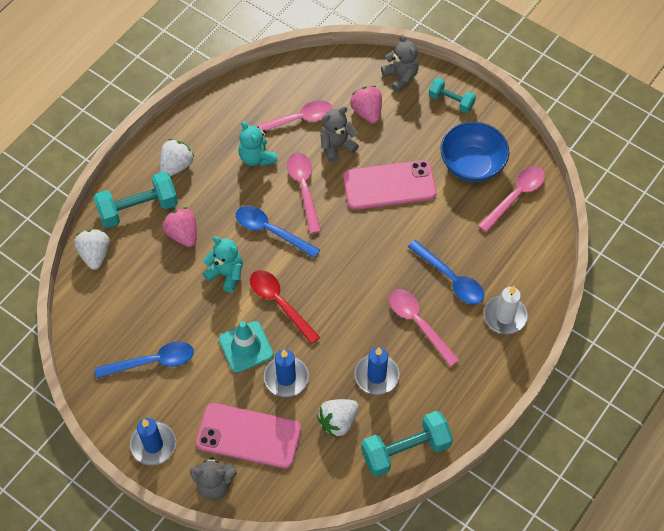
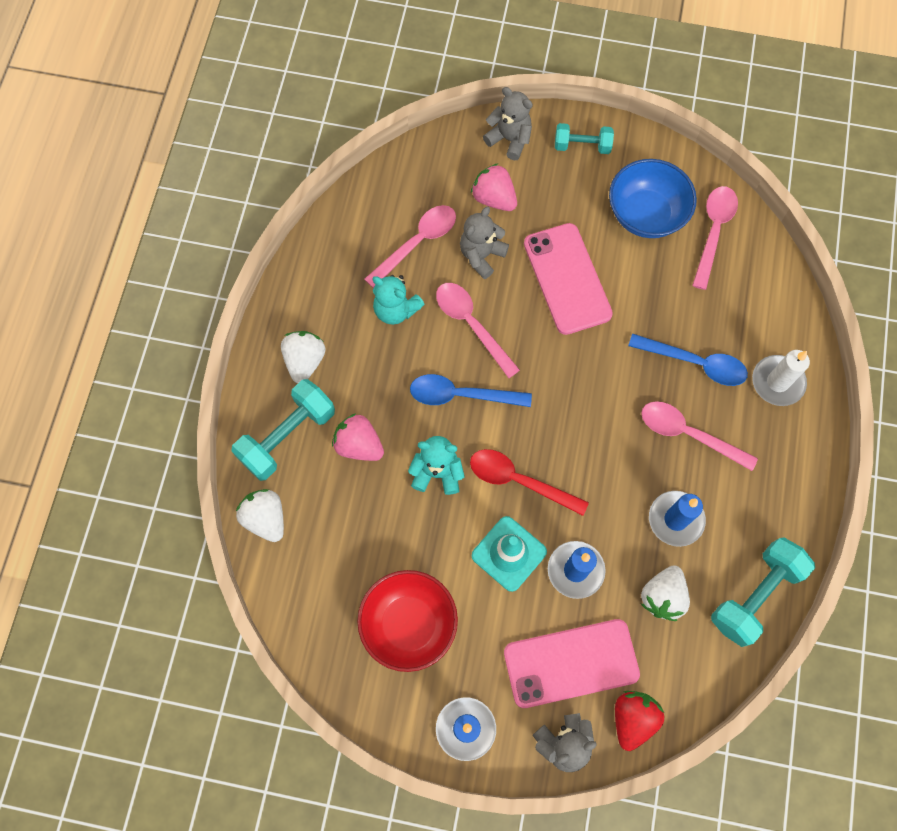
camera: 25 degrees left, 10 degrees up
blue spoon [95,341,194,378] -> red bowl [357,570,458,672]
pink phone [343,160,437,210] -> pink phone turned 75 degrees counterclockwise [524,223,613,335]
none -> red strawberry [615,691,664,751]

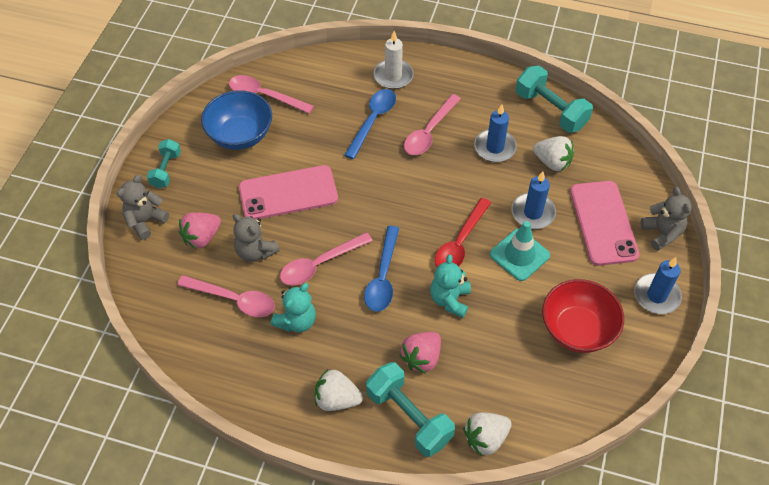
camera: 85 degrees left, 15 degrees down
pink spoon [364,205,456,288] -> pink spoon turned 150 degrees clockwise [177,275,275,317]
red strawberry [615,691,664,751] -> none

